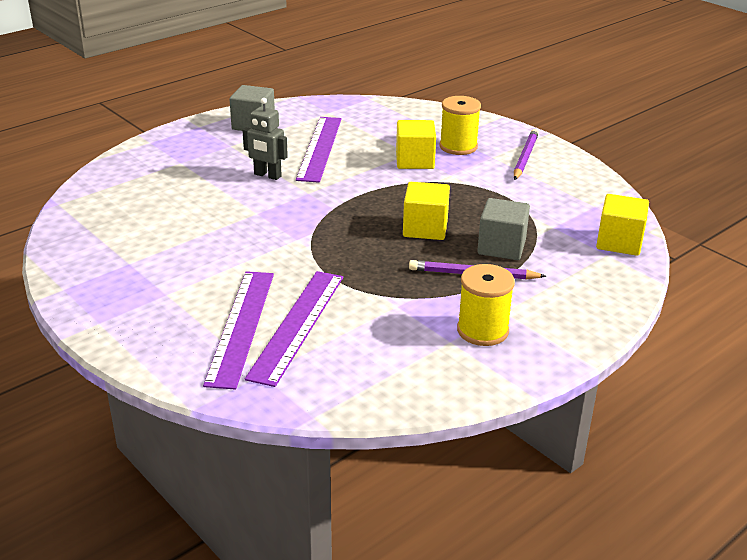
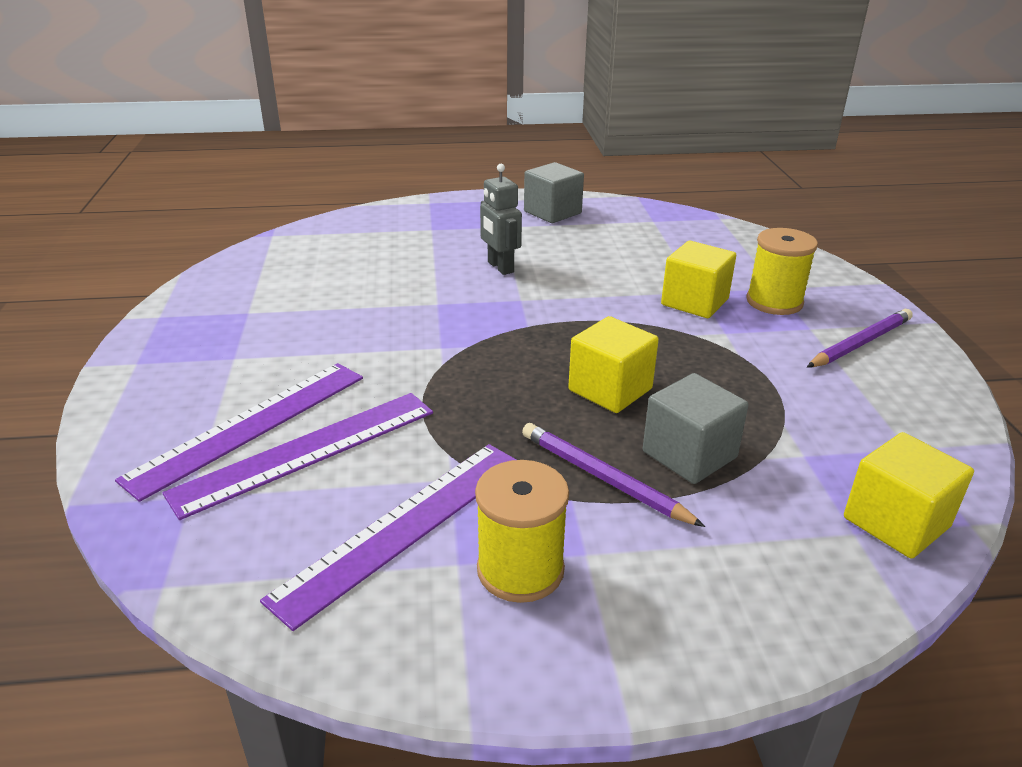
camera: 35 degrees right, 0 degrees up
purple ruler [296,117,342,183] -> purple ruler moved to [260,444,517,631]

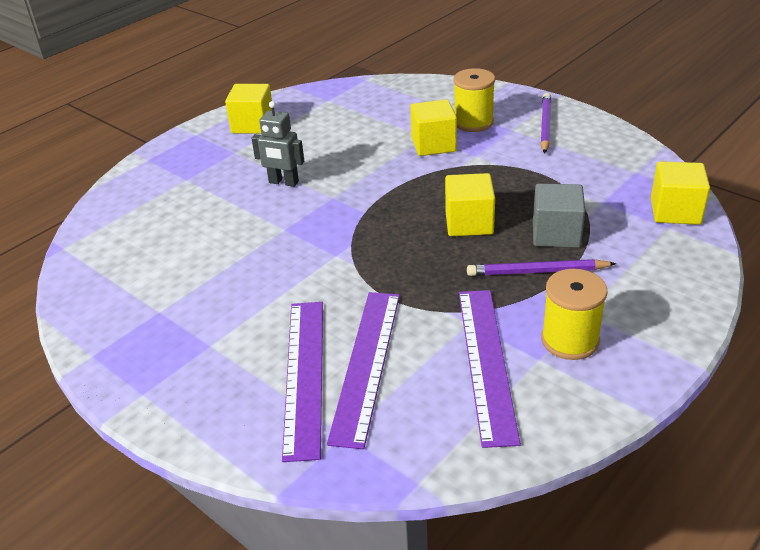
camera: 40 degrees left, 5 degrees up
grey cube [524,162,584,223] -> yellow cube [225,84,272,134]

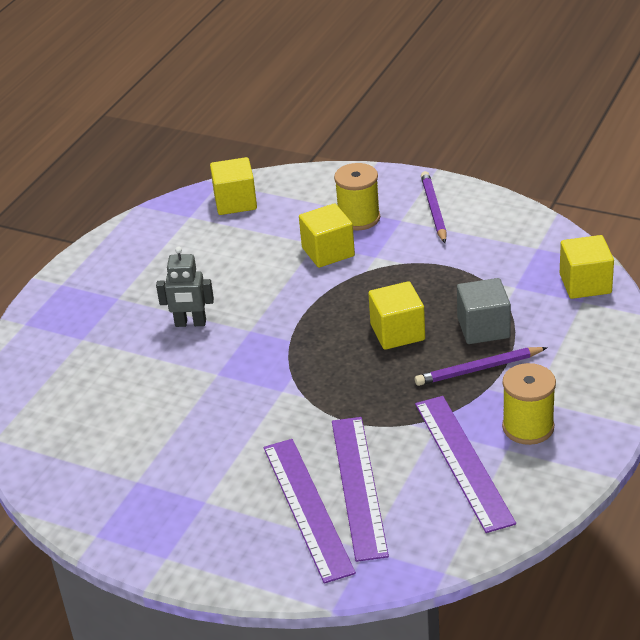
camera: 15 degrees left, 0 degrees up
yellow cube [225,84,272,134] -> yellow cube moved to [210,157,257,215]

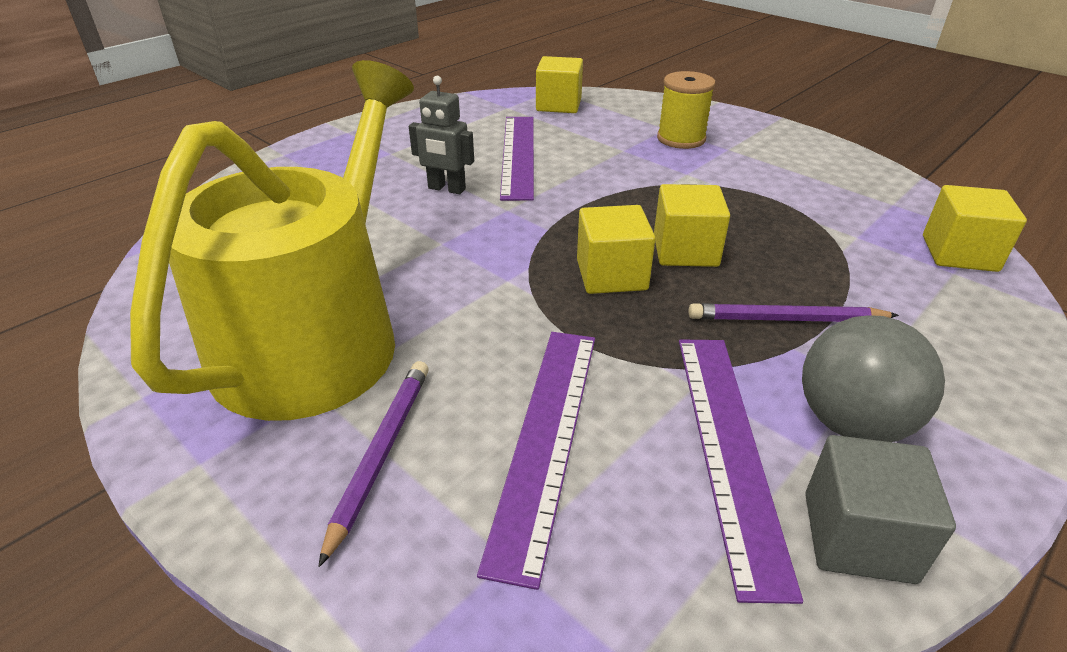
camera: 15 degrees right, 0 degrees up
purple ruler [264,439,356,584] -> purple ruler moved to [500,117,534,201]
yellow cube [299,203,355,268] -> yellow cube moved to [577,205,655,294]
purple pencil [421,171,447,243] -> purple pencil moved to [318,361,429,567]
grey cube [457,278,511,344] -> grey cube moved to [805,435,956,584]
yellow spool [502,363,556,445] -> grey ball [802,315,945,442]
none -> yellow watering can [130,60,414,421]

